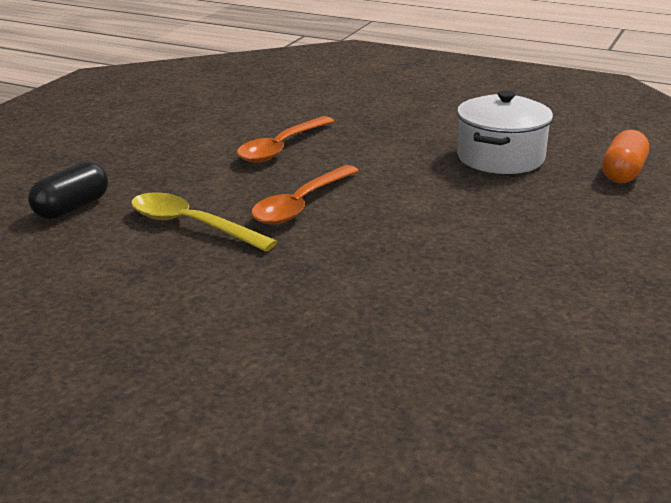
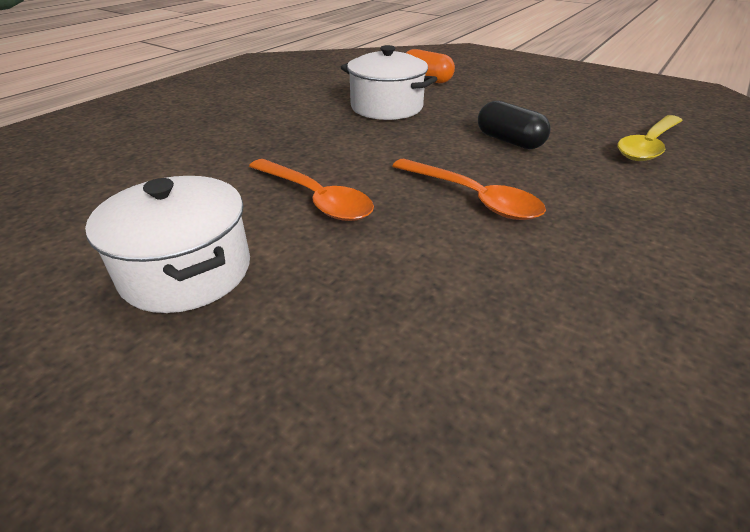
camera: 80 degrees left, 10 degrees up
black capsule [28,162,108,219] -> black capsule moved to [478,101,551,149]
yellow spoon [131,192,277,252] -> yellow spoon moved to [617,115,683,161]
none -> white pot [85,176,250,313]

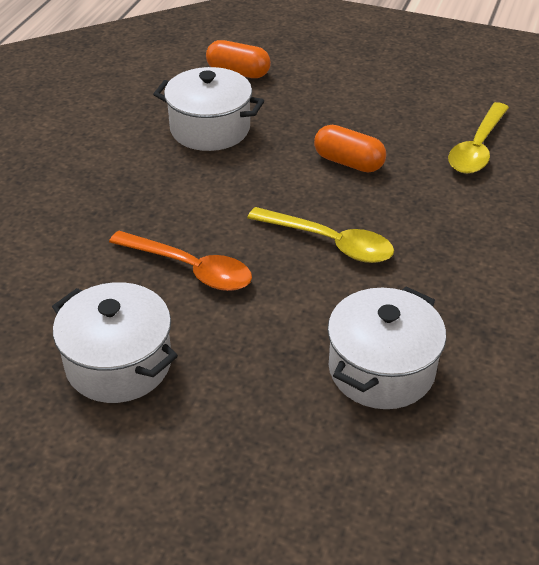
camera: 15 degrees left, 5 degrees up
orange spoon [392,158,546,220] -> yellow spoon [247,207,394,263]
black capsule [478,101,551,149] -> orange capsule [314,125,386,172]
none -> white pot [327,287,446,409]

